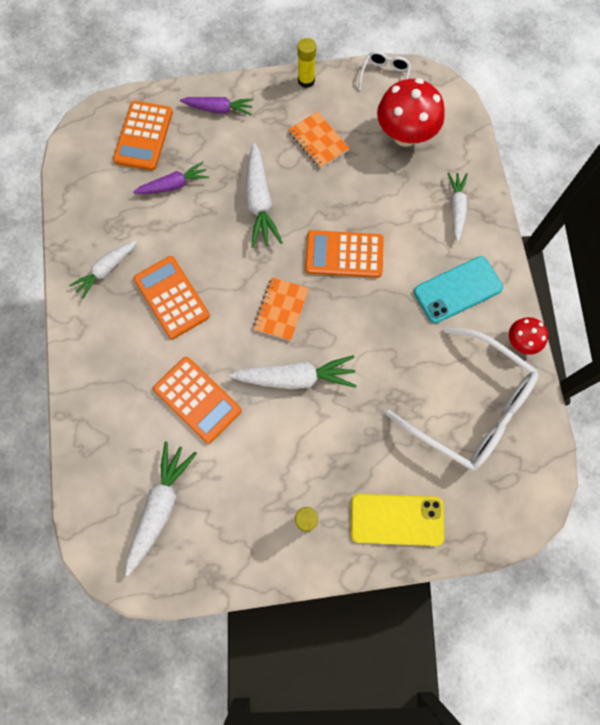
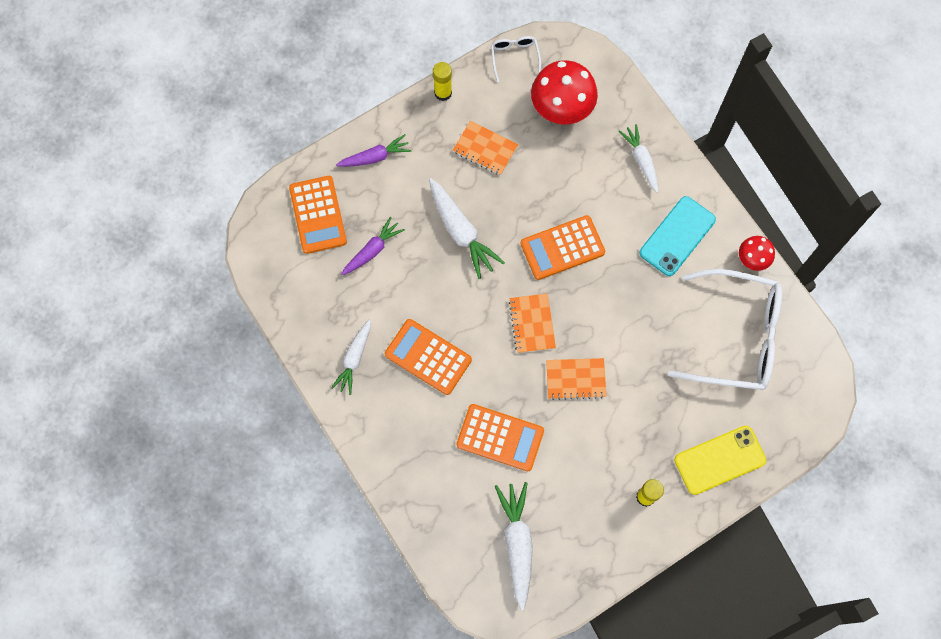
camera: 25 degrees left, 0 degrees up
white carrot [229,355,357,389] -> orange notebook [546,358,606,400]

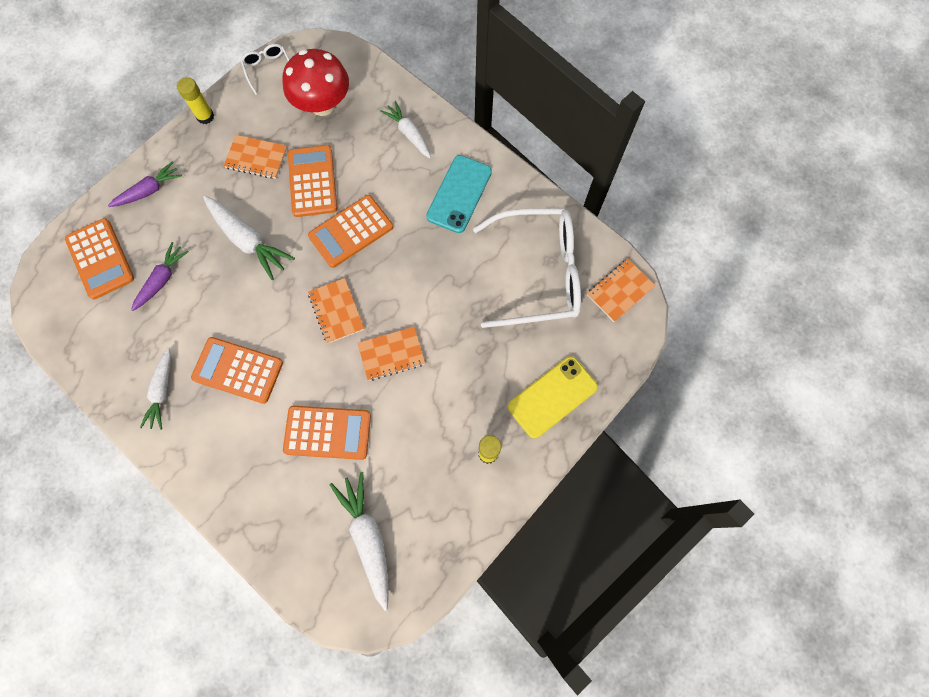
camera: 15 degrees left, 0 degrees up
red mushroom [739,236,775,271] -> none
none -> orange calculator [288,145,337,217]
none -> orange notebook [587,259,656,322]

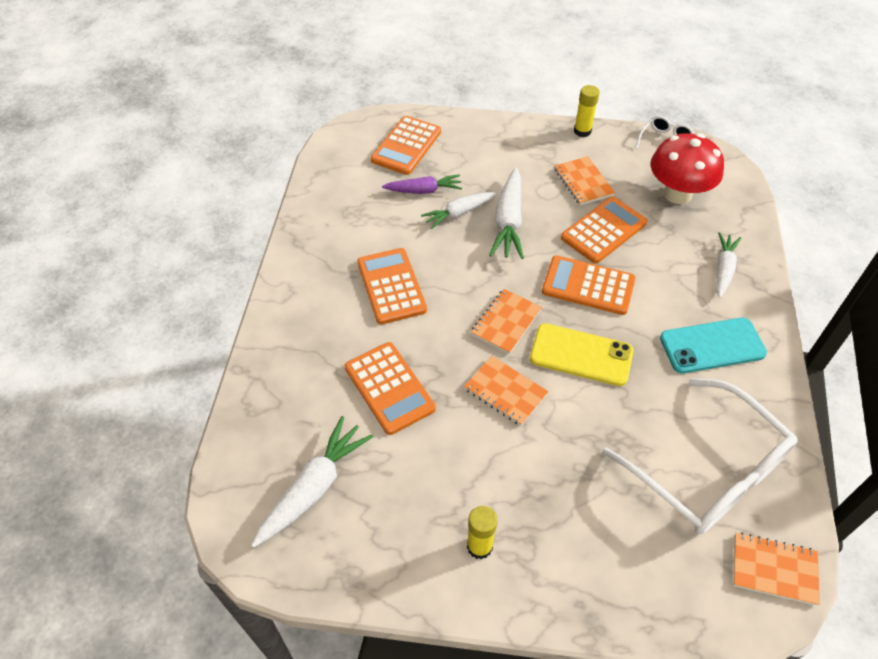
camera: 55 degrees right, 20 degrees down
purple carrot [108,161,182,207] -> none
white carrot [140,348,171,430] -> white carrot moved to [421,192,496,229]
yellow phone [508,356,598,439] -> yellow phone moved to [530,323,634,386]

